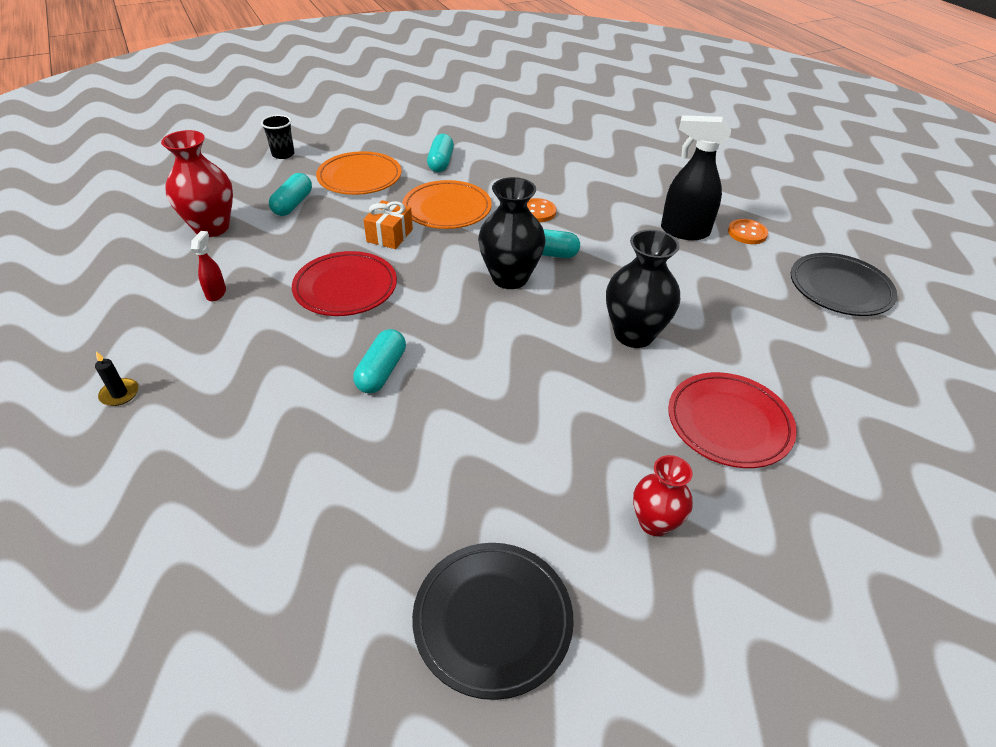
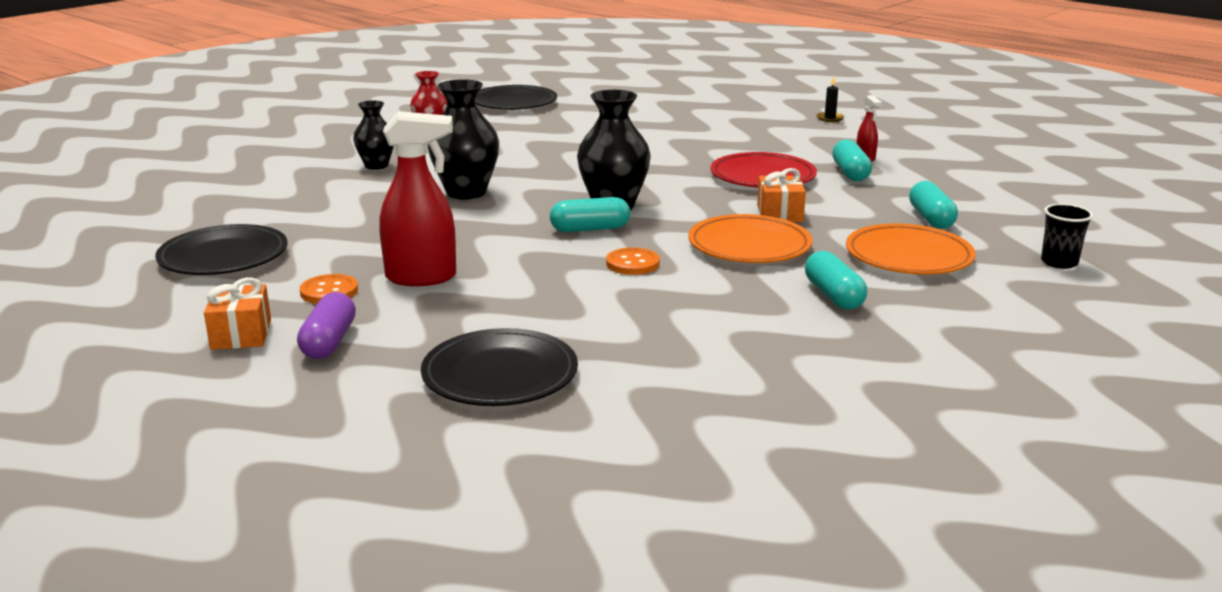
camera: 160 degrees right, 20 degrees down
red vase [161,130,233,237] -> none
turquoise capsule [353,329,406,393] -> turquoise capsule moved to [832,139,872,181]
black spray bottle [661,115,731,240] -> red spray bottle [379,111,456,286]
red plate [668,372,797,468] -> black vase [353,100,394,170]
none -> orange gift [204,277,271,350]
none -> purple capsule [297,292,356,359]
none -> black plate [421,328,578,406]

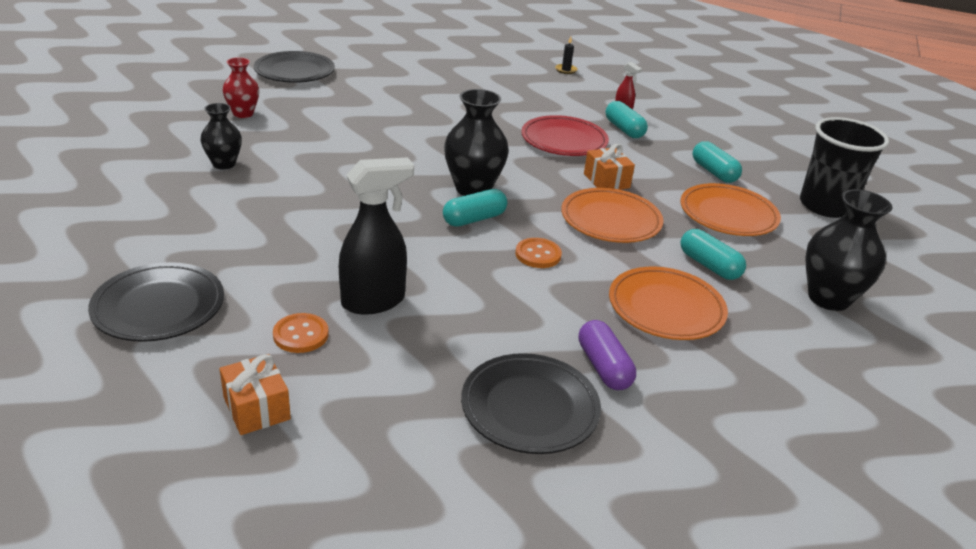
camera: 25 degrees left, 10 degrees up
purple capsule [297,292,356,359] -> purple capsule moved to [579,320,636,390]
red spray bottle [379,111,456,286] -> black spray bottle [339,157,414,314]
black vase [428,79,499,200] -> black vase moved to [805,189,892,311]
black cup [1041,203,1093,269] -> black cup [800,117,889,218], size x1.99
none -> orange plate [609,267,728,340]

